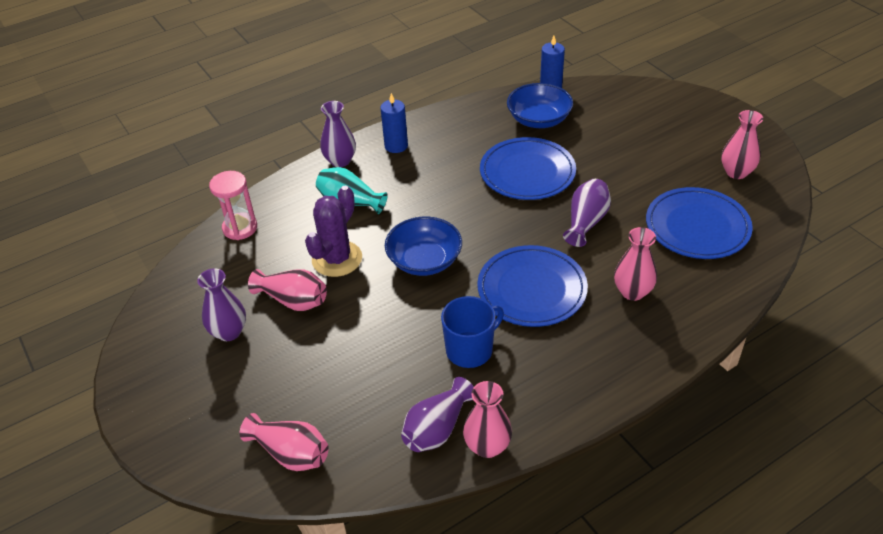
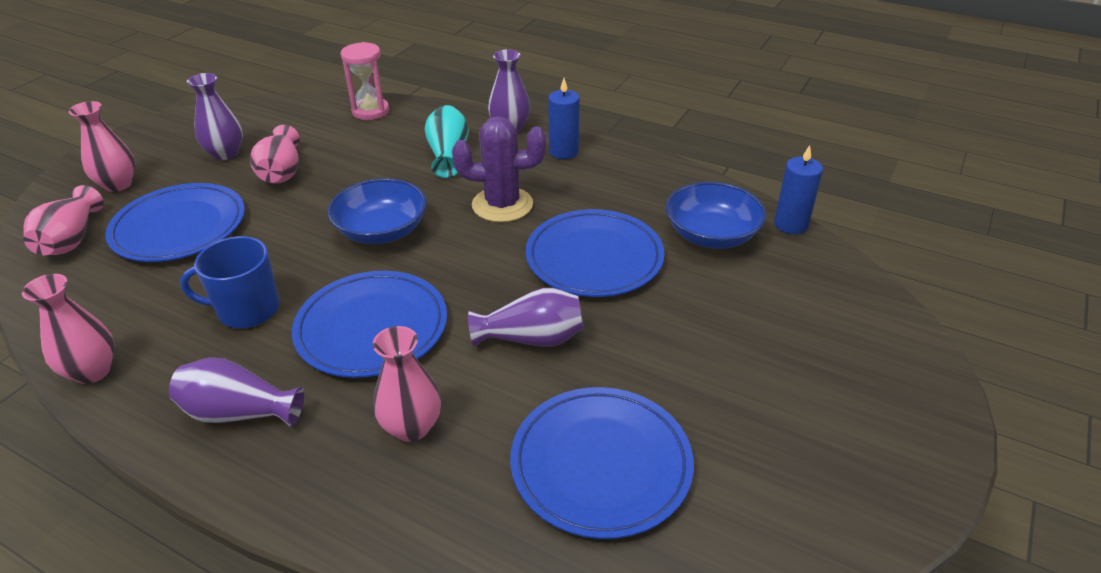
camera: 60 degrees right, 5 degrees down
purple cactus [305,186,362,277] -> purple cactus moved to [452,116,546,222]
purple vase [401,377,474,452] -> purple vase moved to [169,357,304,427]
blue mug [441,296,504,368] -> blue mug turned 150 degrees clockwise [180,236,280,328]
pink vase [721,110,763,179] -> pink vase moved to [68,101,135,192]
none -> blue plate [105,183,245,262]

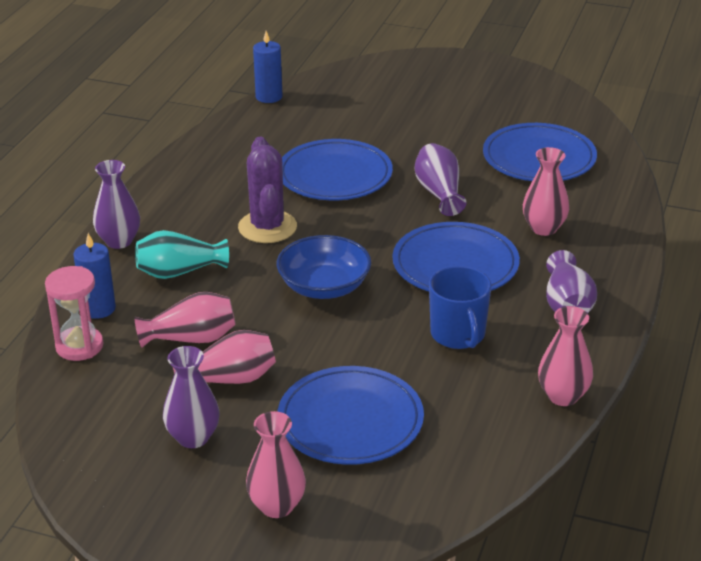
camera: 100 degrees left, 5 degrees down
pink vase [23,185,104,255] -> pink vase moved to [135,292,236,348]
blue candle [548,78,580,159] -> blue candle moved to [73,233,116,319]
blue bowl [666,182,766,249] -> none

